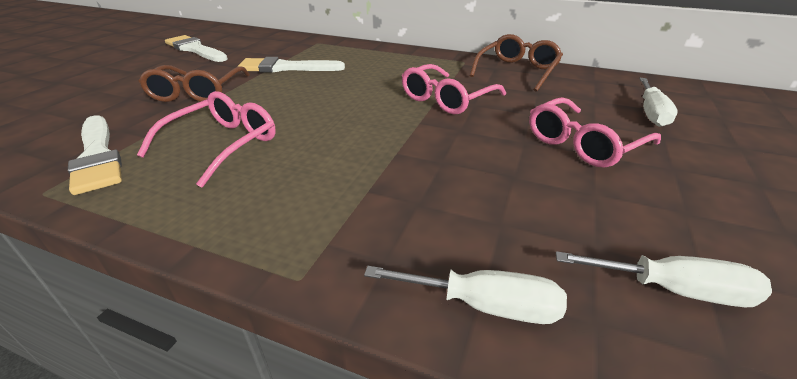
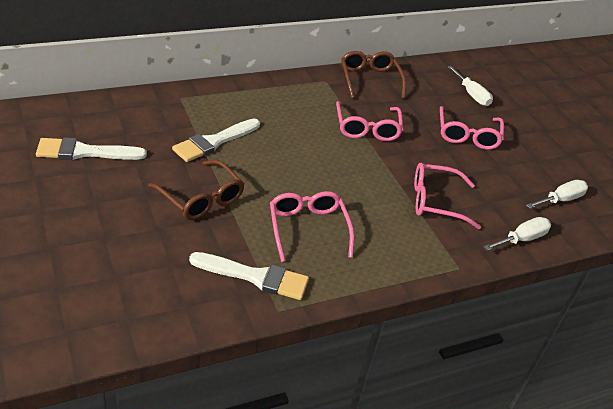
camera: 50 degrees left, 5 degrees up
none -> pink glasses [414,163,481,229]

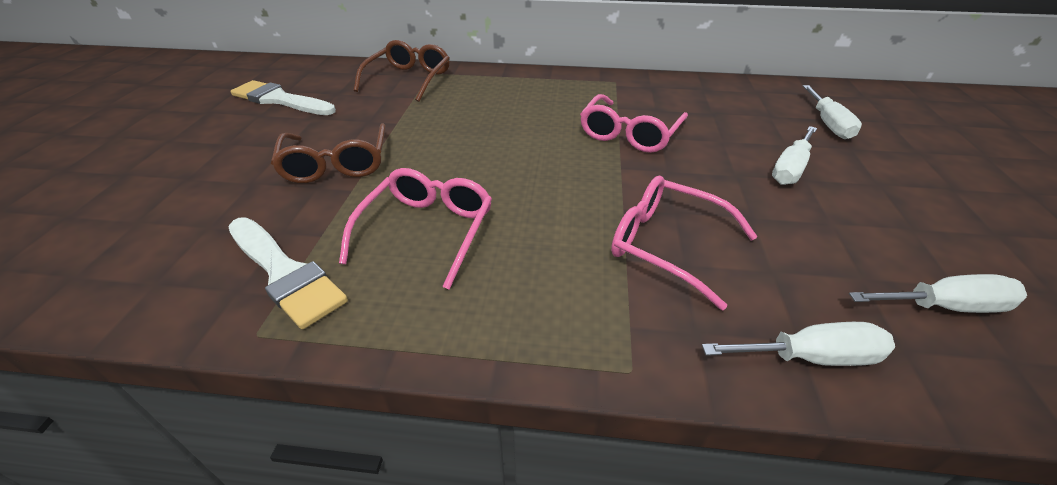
camera: 35 degrees right, 0 degrees up
white brush [172,119,260,162] -> none
brown glasses [341,51,406,99] -> brown glasses moved to [354,40,450,102]
pink glasses [440,106,504,150] -> white screwdriver [772,126,817,185]

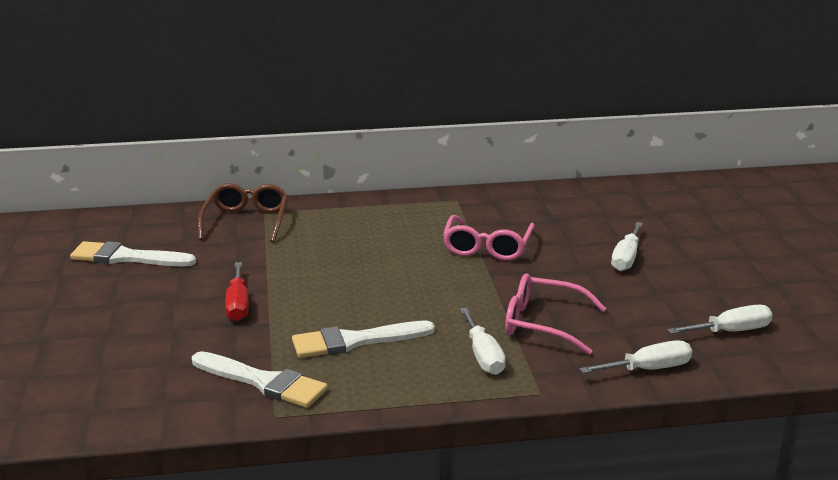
camera: 15 degrees left, 15 degrees down
brown glasses [271,123,386,183] -> red screwdriver [225,262,249,321]
pink glasses [339,168,492,290] -> white brush [292,321,435,358]
white screwdriver [803,85,862,139] -> white screwdriver moved to [460,308,506,375]

